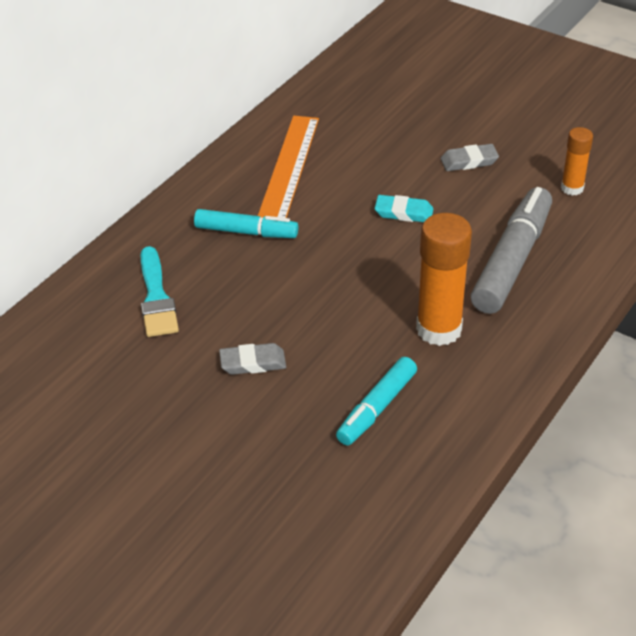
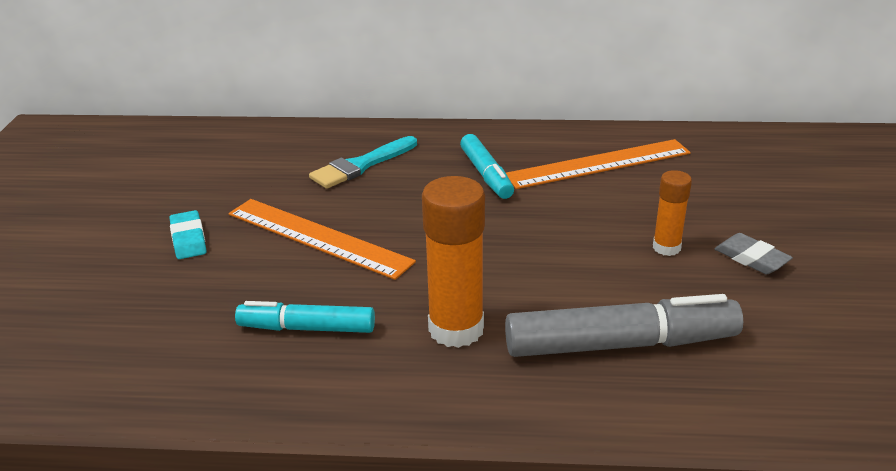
camera: 60 degrees right, 10 degrees down
grey eraser [219,343,286,375] -> orange ruler [229,199,416,280]
turquoise eraser [375,195,433,222] -> turquoise eraser moved to [170,210,207,259]
orange glue stick [561,127,593,196] -> orange glue stick moved to [653,170,692,256]

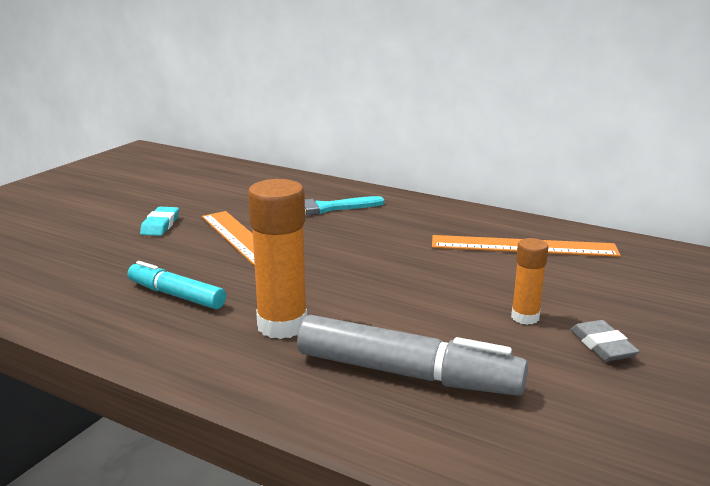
camera: 25 degrees right, 10 degrees down
turquoise marker [460,134,514,199] -> none

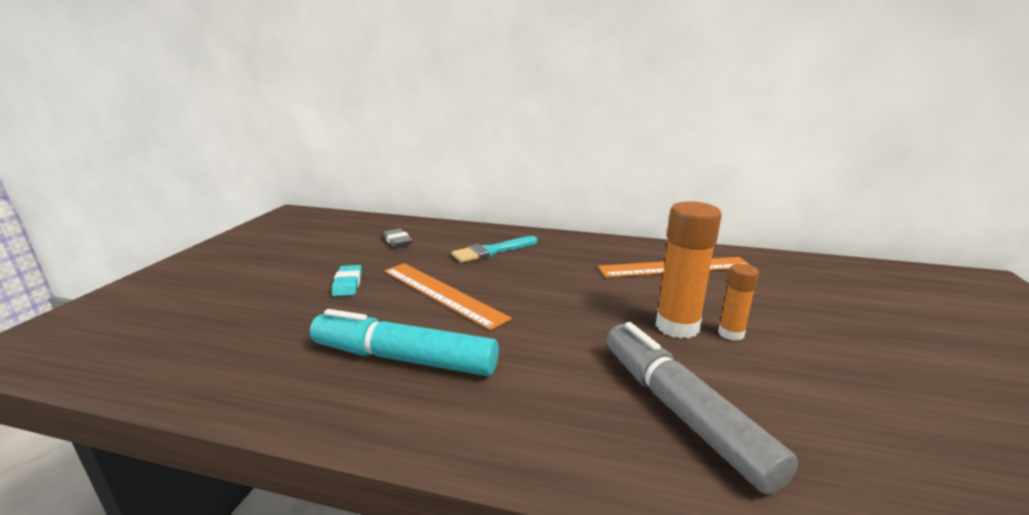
camera: 15 degrees left, 0 degrees up
turquoise marker [128,261,226,309] -> turquoise marker [310,309,499,376], size x1.63
orange glue stick [248,179,307,339] -> orange glue stick moved to [656,201,722,339]
grey marker [297,315,528,396] -> grey marker turned 120 degrees counterclockwise [606,322,798,495]
grey eraser [571,320,640,361] -> grey eraser moved to [383,229,413,248]

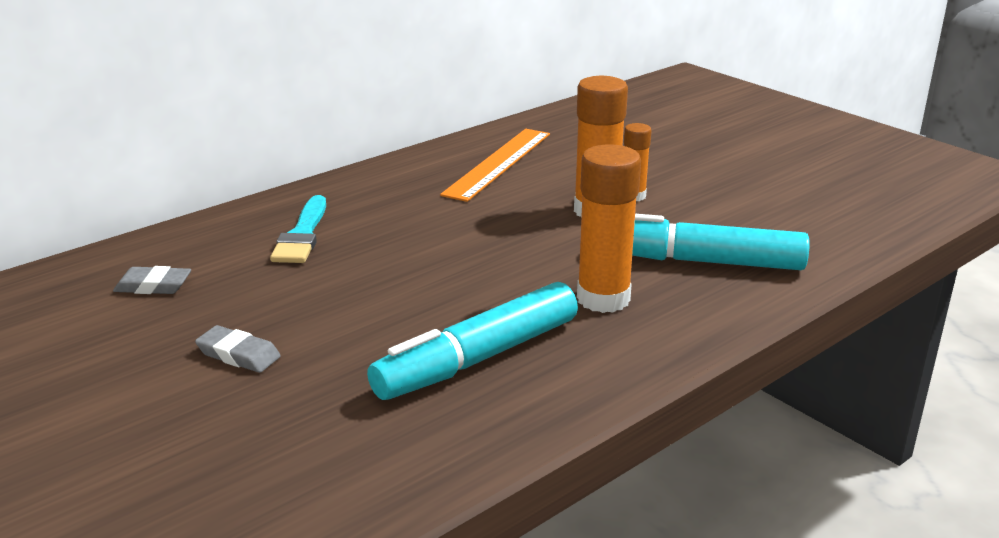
camera: 55 degrees left, 5 degrees up
turquoise eraser [332,265,362,296] -> grey eraser [195,325,281,373]
orange ruler [384,263,512,331] -> none
grey marker [606,322,798,495] -> turquoise marker [632,214,810,270]
none -> orange glue stick [577,144,641,313]

